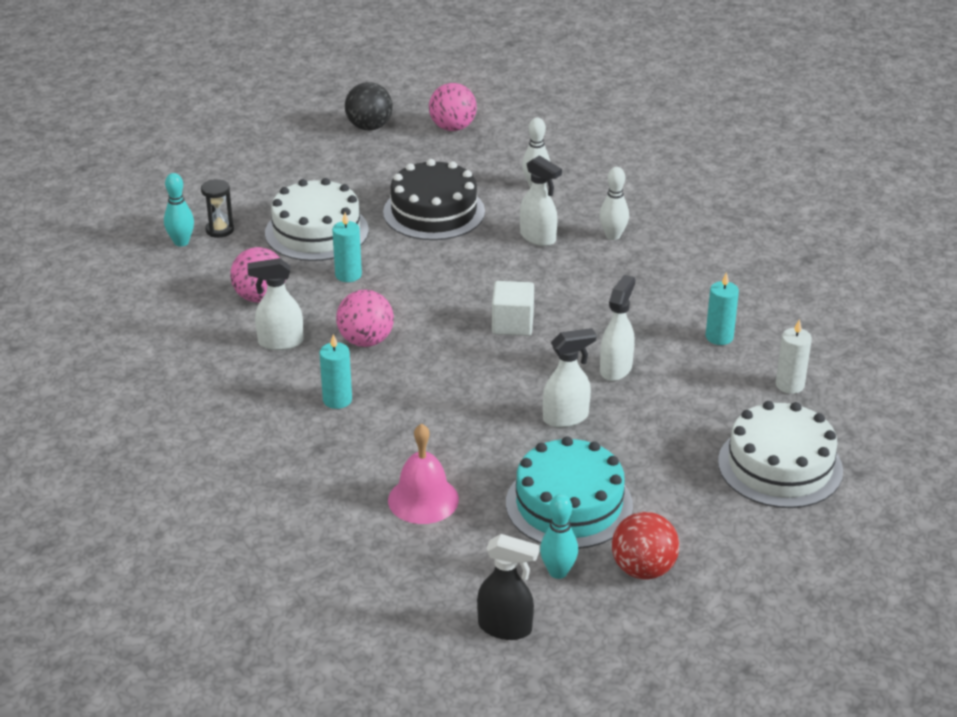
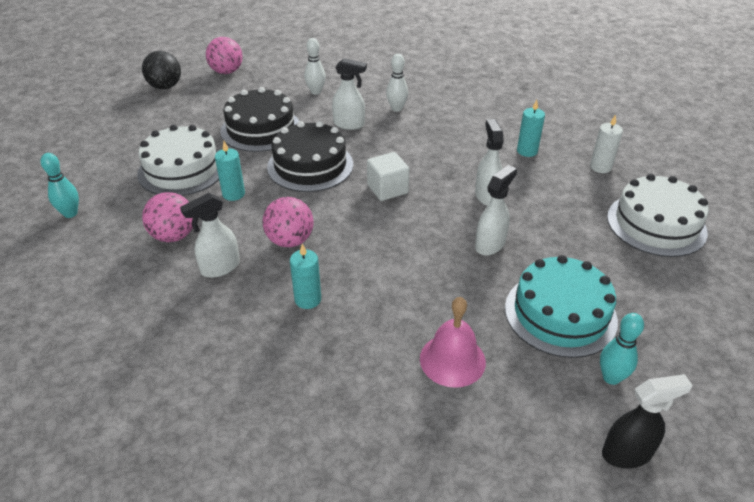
camera: 30 degrees left, 5 degrees up
black hourglass [201,179,234,238] -> none
red ball [612,512,679,580] -> none
none -> black cake [267,121,353,192]

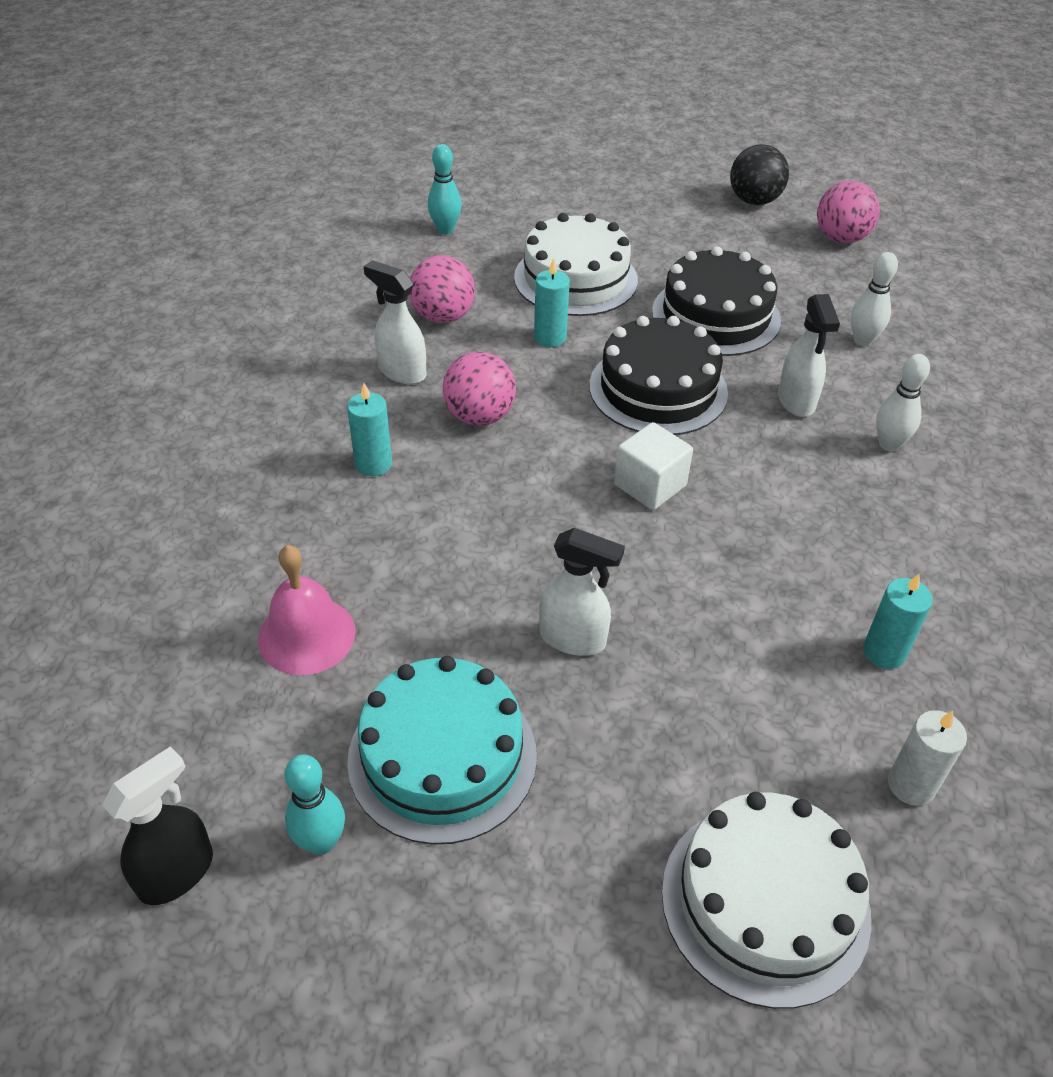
camera: 70 degrees right, 5 degrees up
white spray bottle [475,119,504,206] -> none
black spray bottle [602,374,692,468] -> black spray bottle turned 105 degrees counterclockwise [102,746,213,905]

